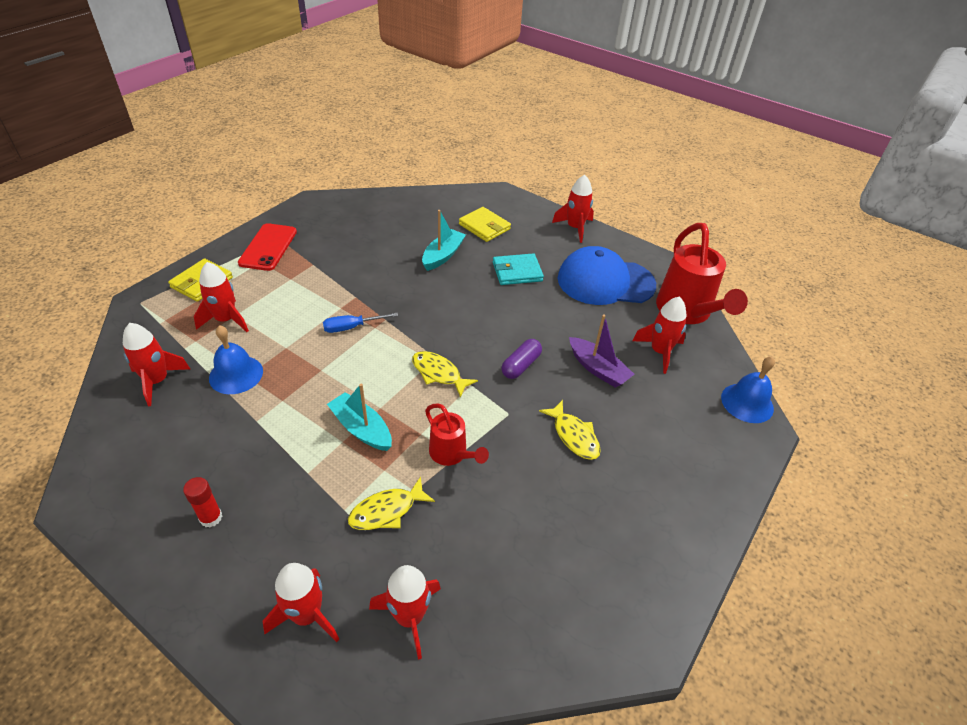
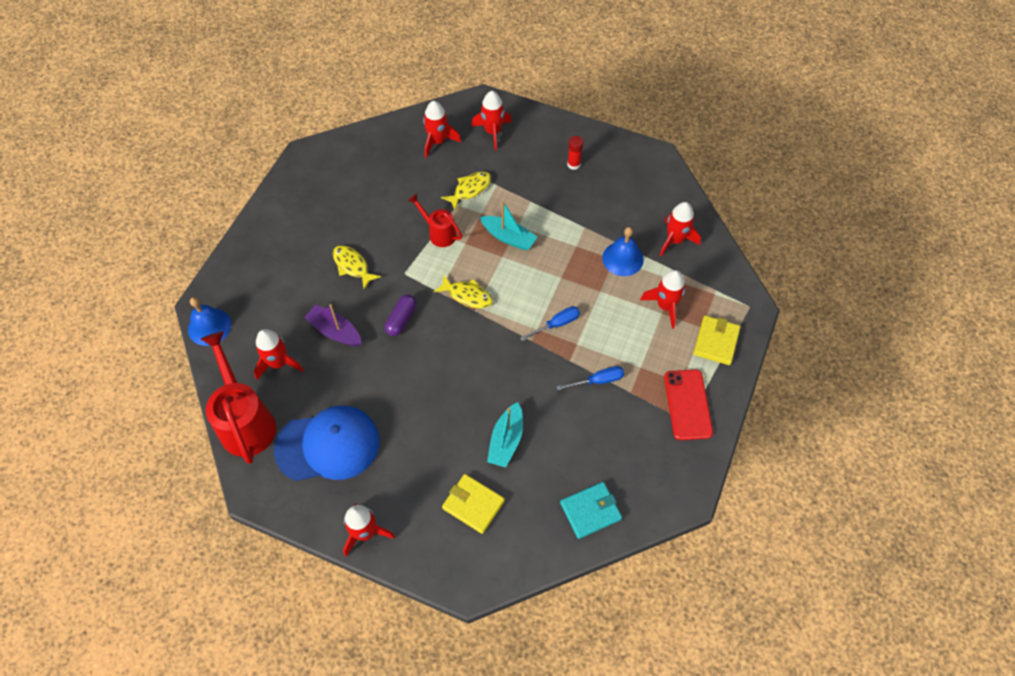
camera: 170 degrees right, 15 degrees up
turquoise wallet [493,253,544,285] -> turquoise wallet moved to [560,482,622,539]
none -> blue screwdriver [556,366,624,390]

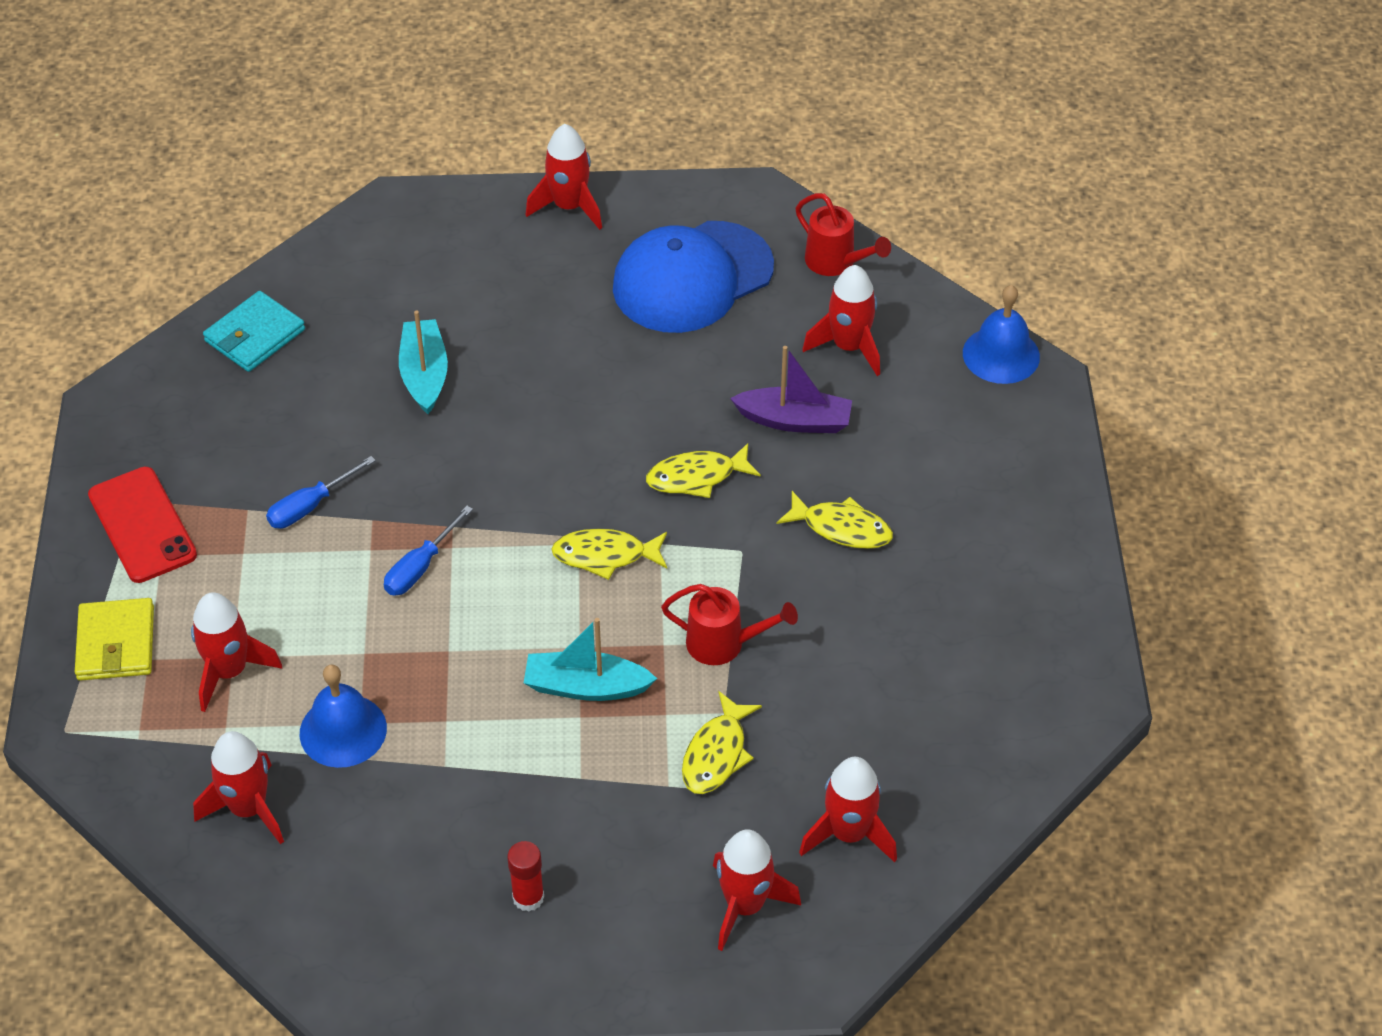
camera: 155 degrees right, 10 degrees down
red watering can [201,331,276,464] -> red watering can [795,193,891,276], size x0.54
purple capsule [385,294,416,336] -> yellow fish [646,443,761,498]
yellow wallet [442,474,505,534] -> none

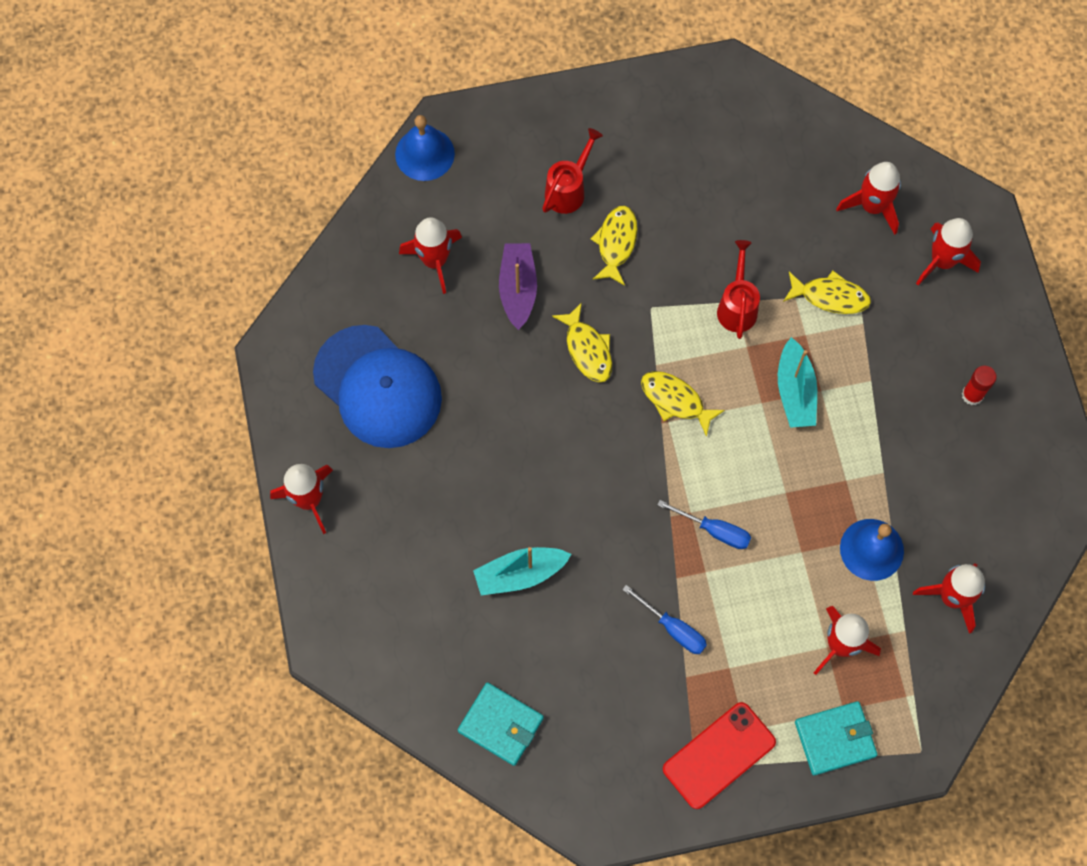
camera: 100 degrees left, 20 degrees up
yellow wallet [75,598,154,681] -> turquoise wallet [795,701,878,775]
yellow fish [551,529,667,580] -> yellow fish turned 135 degrees clockwise [641,371,725,437]
red watering can [795,193,891,276] -> red watering can moved to [542,128,603,214]

